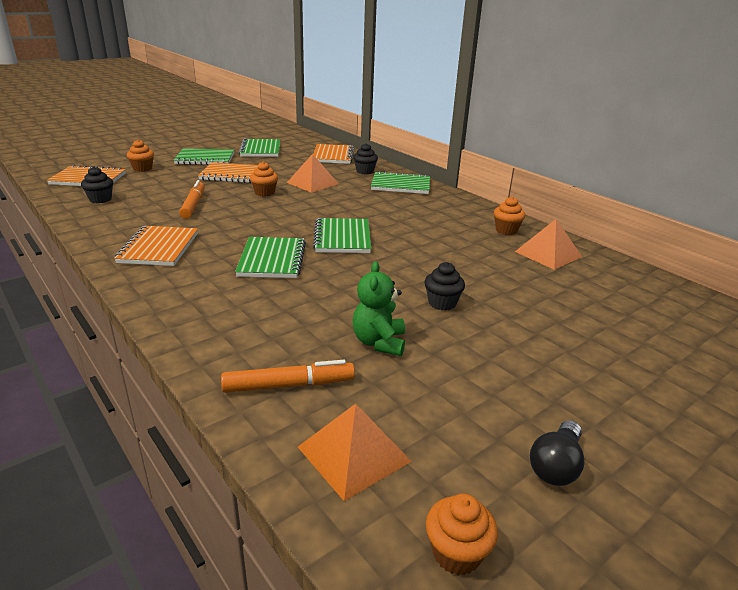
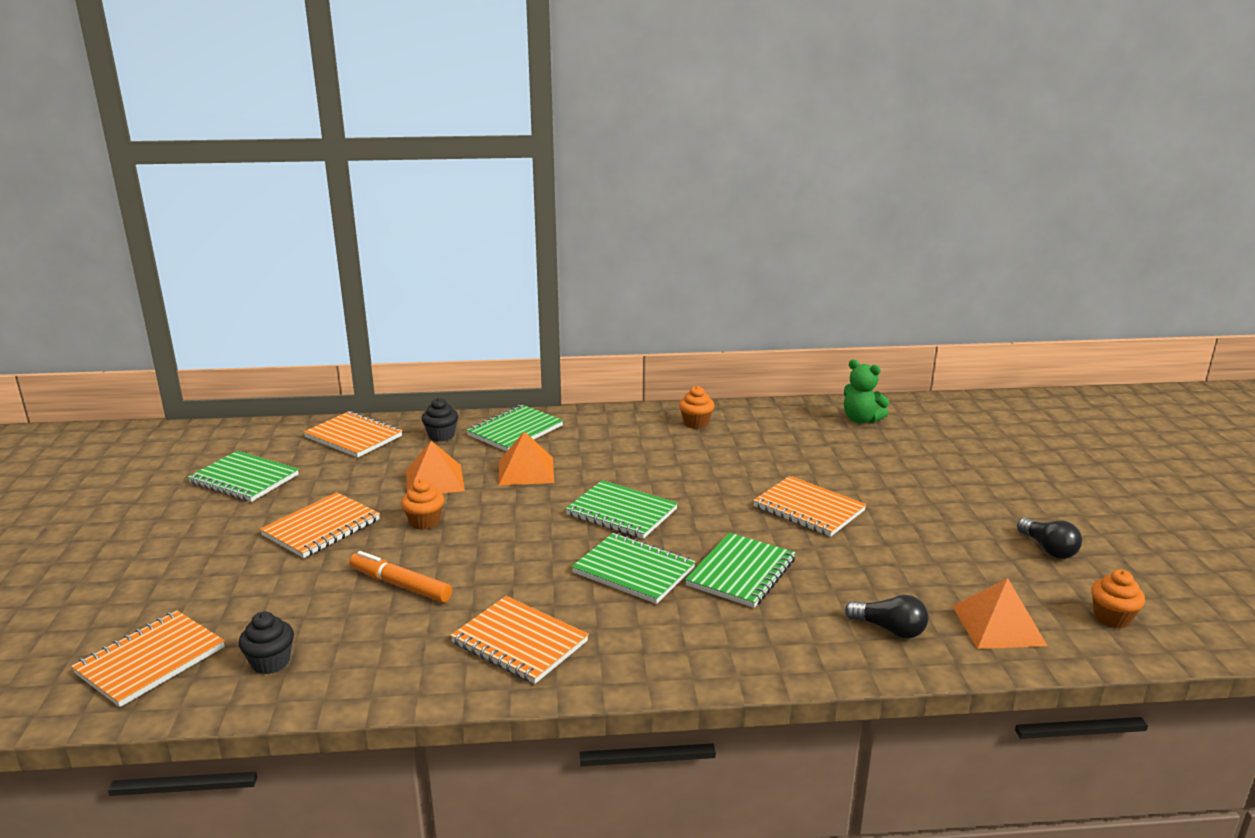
camera: 55 degrees left, 5 degrees down
orange cupcake [127,140,154,172] -> none
green notebook [174,148,234,165] -> green notebook moved to [685,533,795,608]
orange marker [221,360,355,393] -> black light bulb [845,595,929,638]
green teddy bear [353,261,405,356] -> green teddy bear moved to [844,359,890,423]
black cupcake [424,262,465,311] -> orange notebook [753,476,867,537]
orange pyramid [515,219,582,270] -> orange pyramid moved to [498,431,554,486]

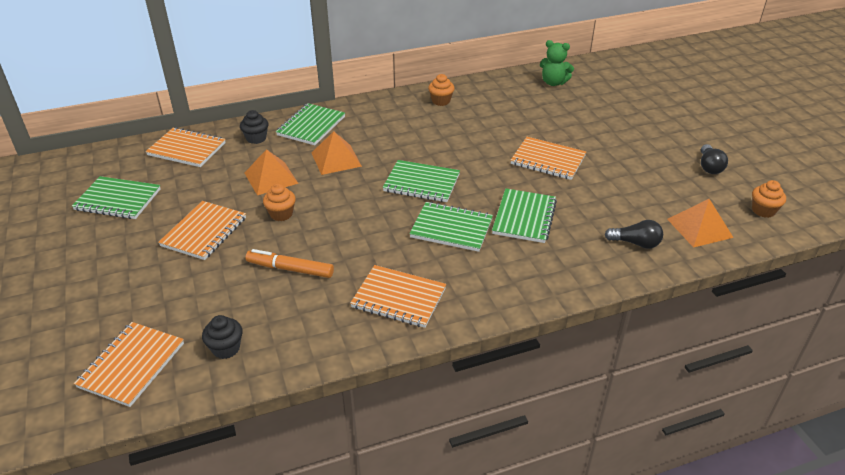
camera: 15 degrees left, 15 degrees up
black light bulb [1017,518,1082,559] -> black light bulb turned 45 degrees clockwise [701,144,728,174]

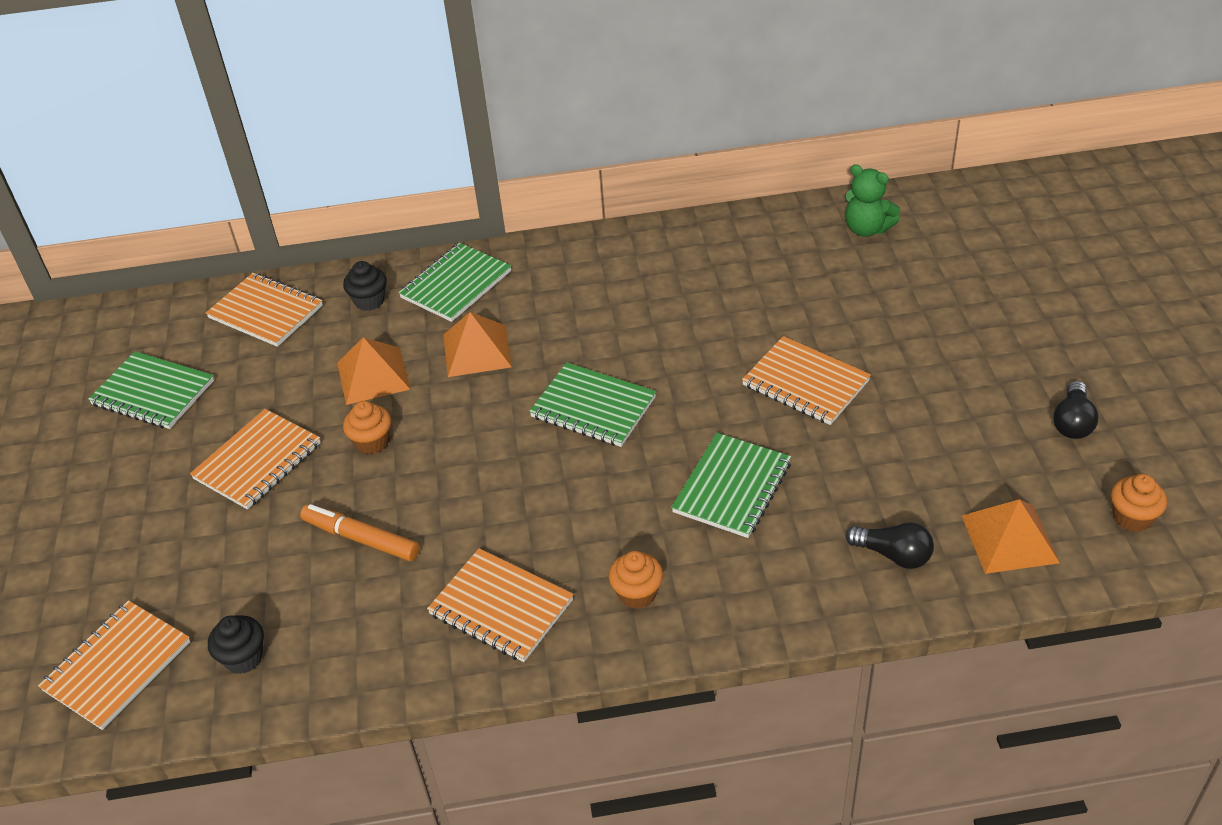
camera: 15 degrees right, 5 degrees up
green notebook [409,202,493,252] -> none
orange cupcake [428,74,455,106] -> orange cupcake moved to [609,551,663,609]

